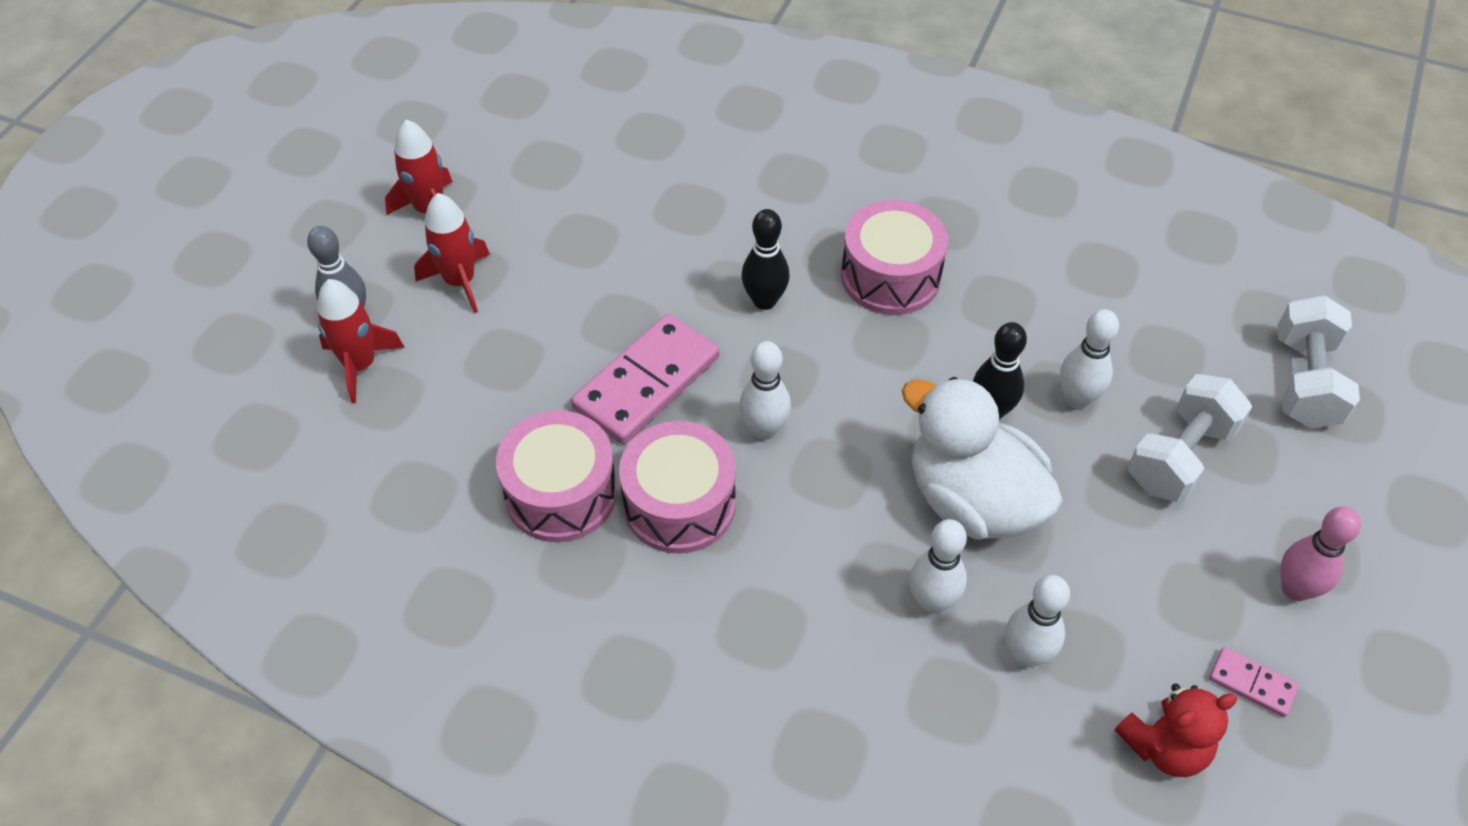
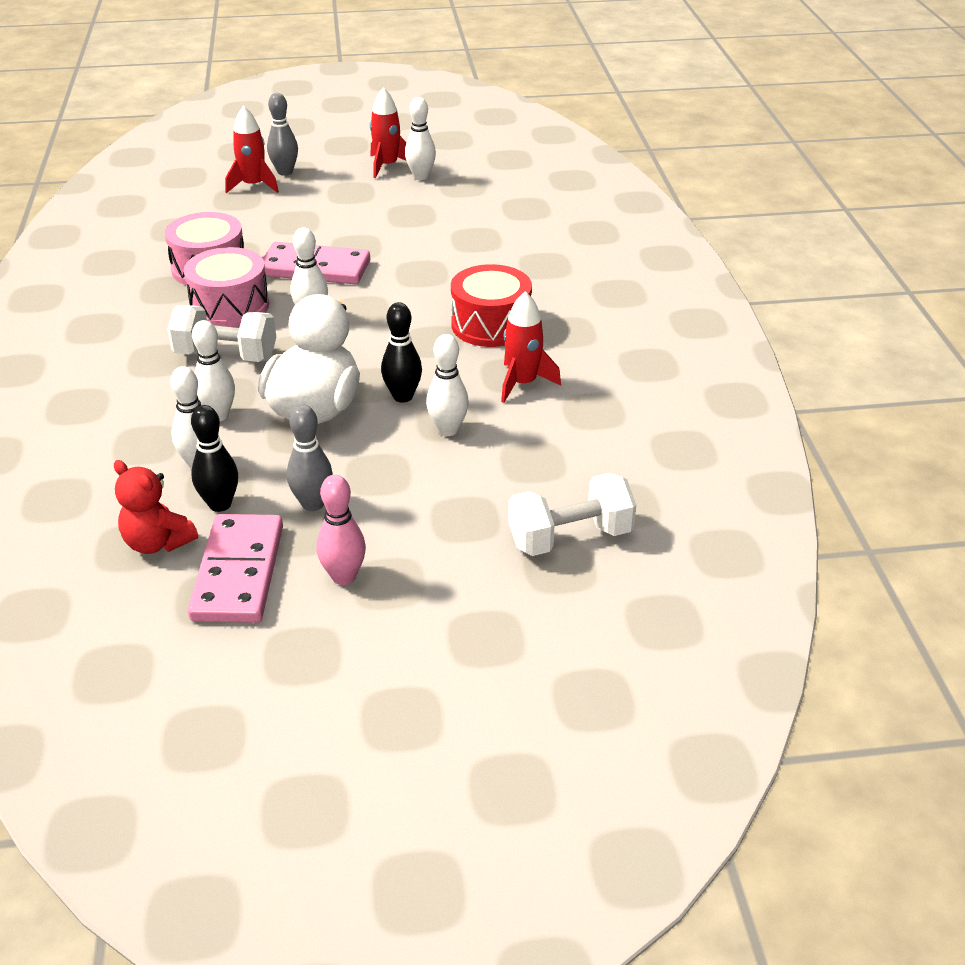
camera: 60 degrees right, 15 degrees down
red rocket [414,193,490,313] -> red rocket moved to [501,291,561,403]
black bowling pin [741,209,790,310] -> black bowling pin moved to [191,405,238,512]
pink drum [841,200,948,315] -> red drum [451,264,532,347]
white dumbbell [1128,374,1252,502] -> white dumbbell moved to [167,305,276,362]
pink domino [1209,647,1299,717] -> pink domino [188,514,283,623], size x2.14
none -> grey bowling pin [287,405,333,511]
none -> white bowling pin [405,97,436,180]

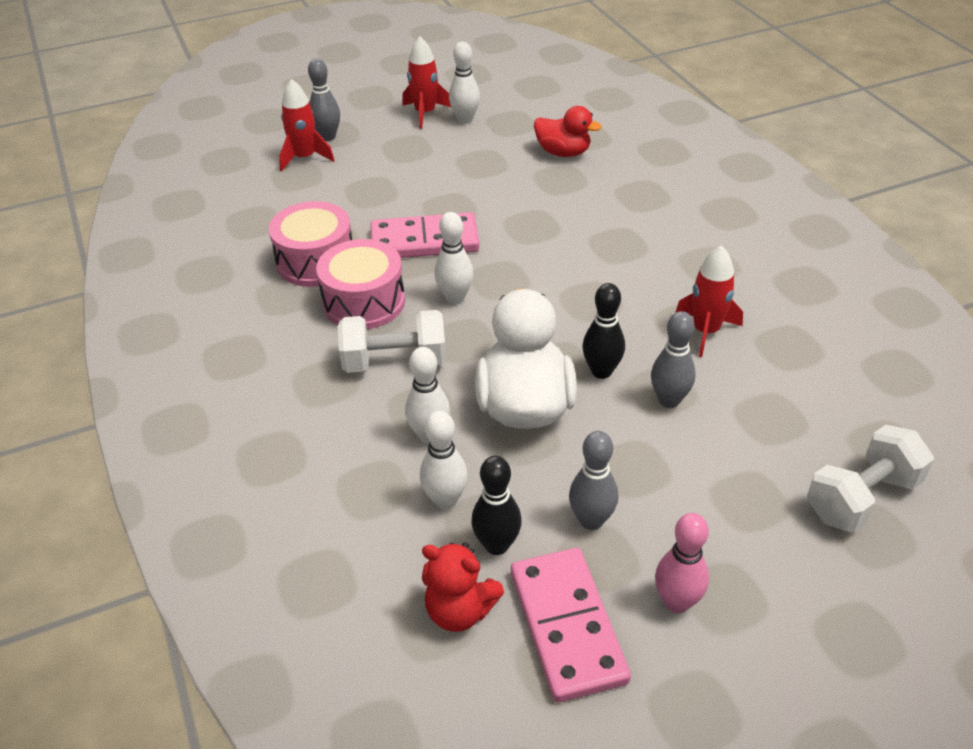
camera: 15 degrees left, 5 degrees up
white bowling pin [426,334,469,436] -> grey bowling pin [651,311,696,408]
red drum [451,264,532,347] -> none
none -> red duck [534,106,602,157]

